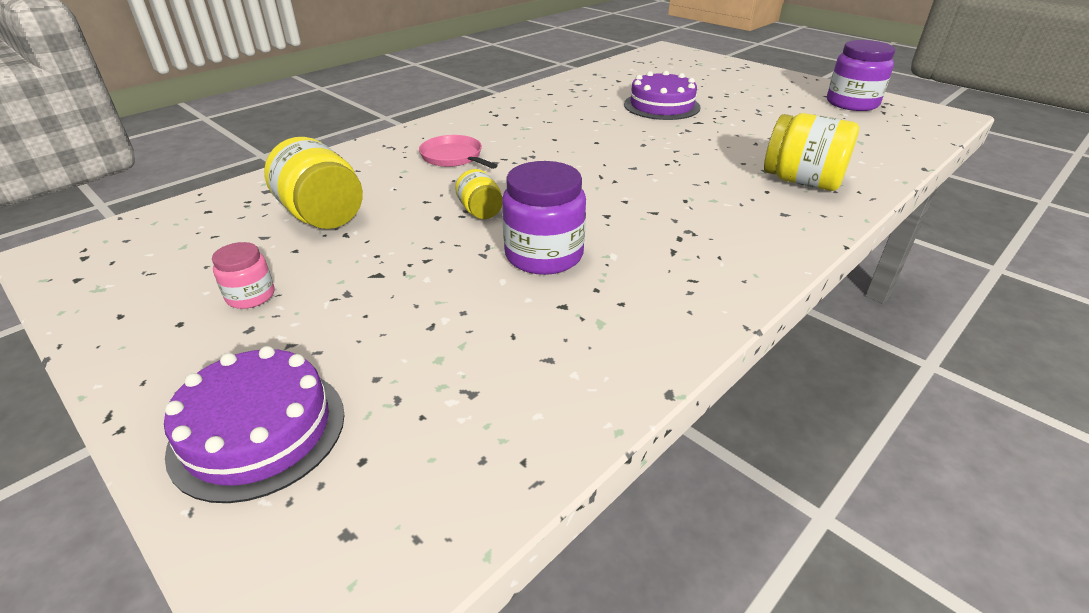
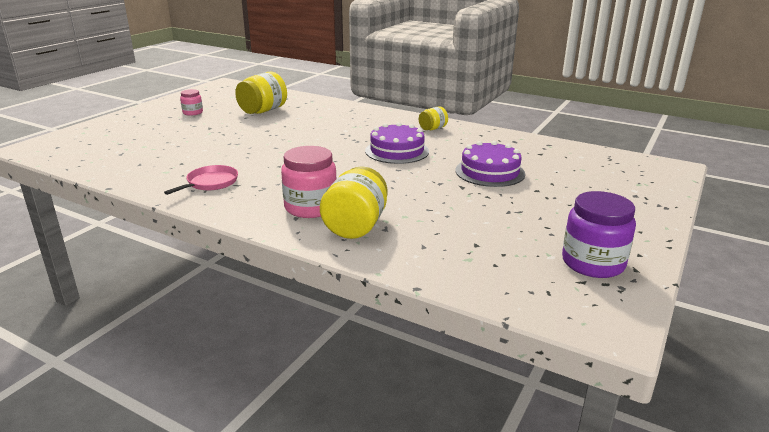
camera: 75 degrees right, 10 degrees down
purple cake [164,346,345,503] -> purple cake moved to [365,122,429,164]
pink pan [419,135,498,169] -> pink pan moved to [164,165,238,195]
yellow jar [455,169,503,219] -> yellow jar moved to [419,106,448,130]
purple jar [502,161,586,275] -> none
none -> pink jar [281,146,337,218]

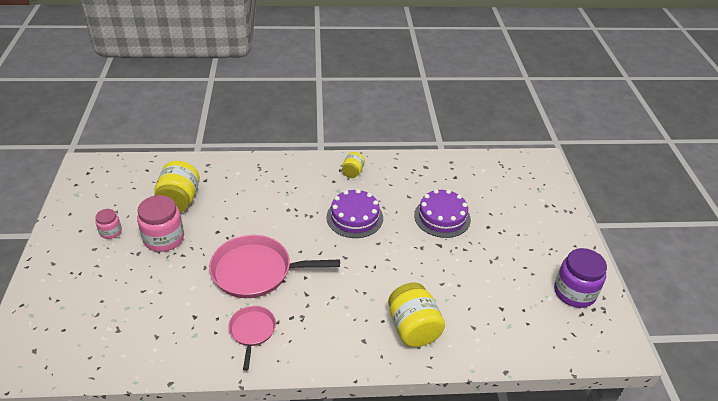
camera: 35 degrees left, 15 degrees up
pink jar [281,146,337,218] -> pink jar moved to [137,195,184,252]
none -> pink pan [209,235,340,298]

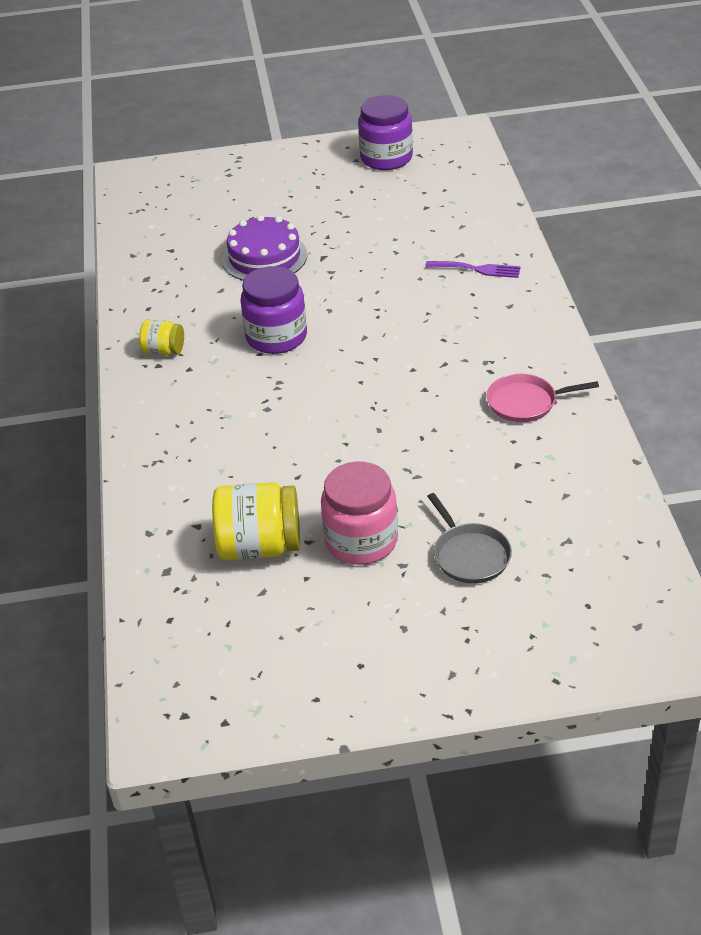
camera: 90 degrees left, 0 degrees up
pink jar [95,209,122,239] -> none
pink pan [209,235,340,298] -> none
purple cake [327,189,383,238] -> purple jar [240,266,307,354]
yellow jar [388,283,445,347] -> purple fork [425,261,521,278]
none -> grey pan [427,493,512,584]

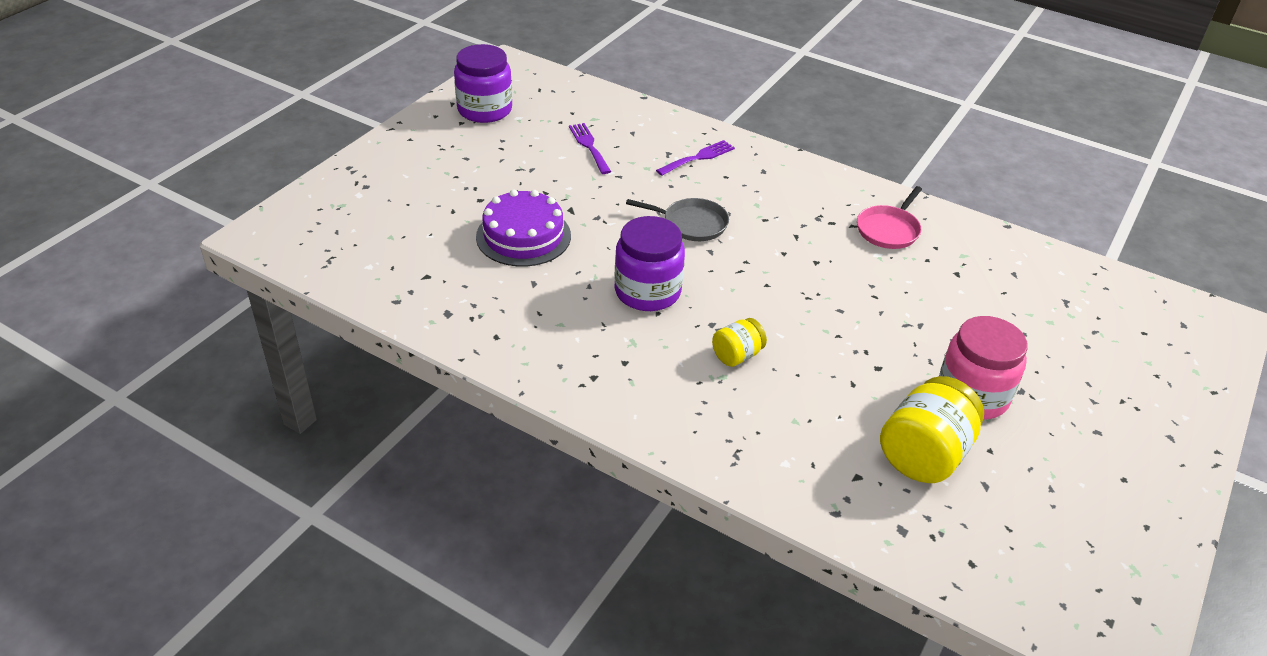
camera: 55 degrees left, 0 degrees up
yellow jar [139,319,184,355] -> yellow jar moved to [712,318,767,367]
grey pan [427,493,512,584] -> grey pan moved to [626,198,729,241]
none -> purple fork [569,123,611,174]

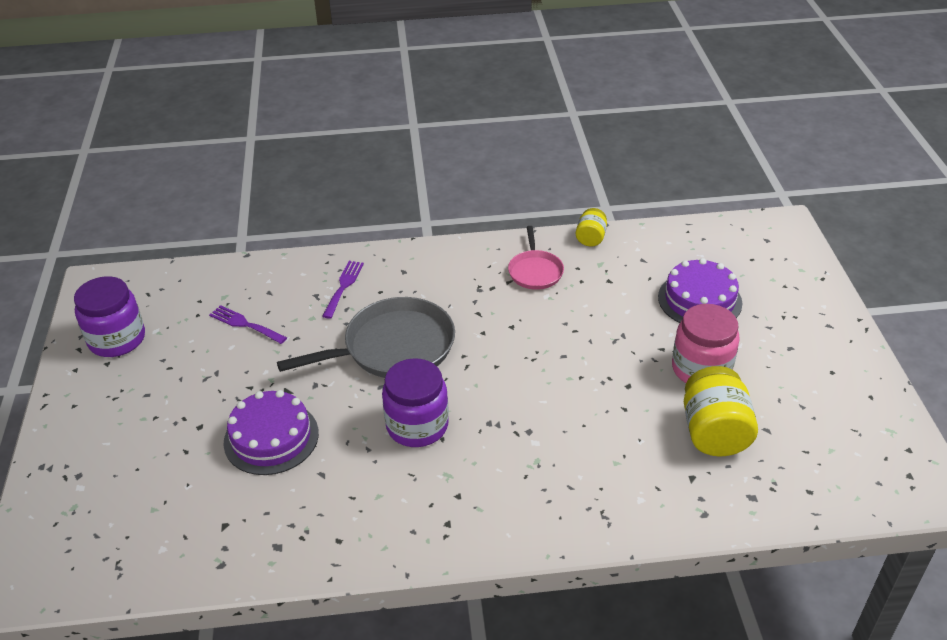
camera: 35 degrees left, 0 degrees up
grey pan [626,198,729,241] -> grey pan [277,297,455,378], size x1.83
yellow jar [712,318,767,367] -> yellow jar moved to [576,208,607,246]
none -> purple cake [658,258,743,323]

